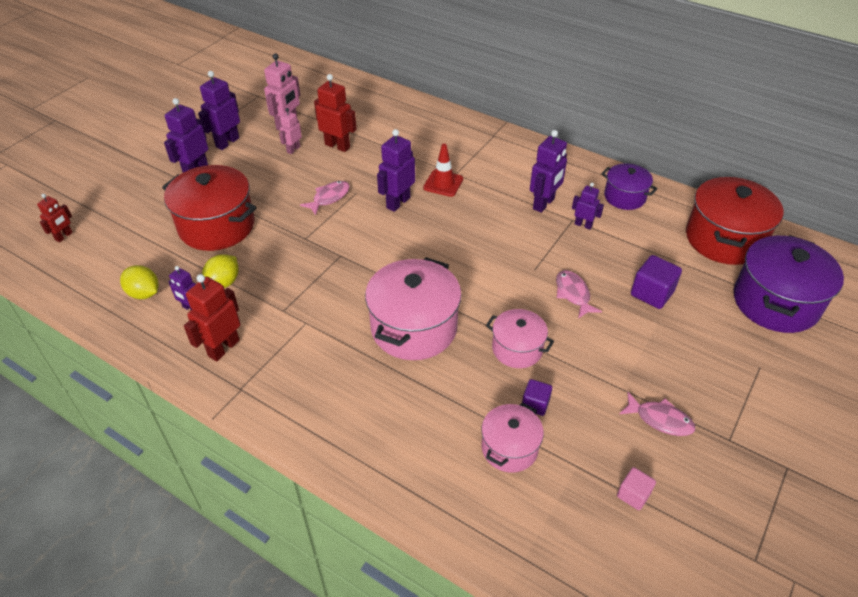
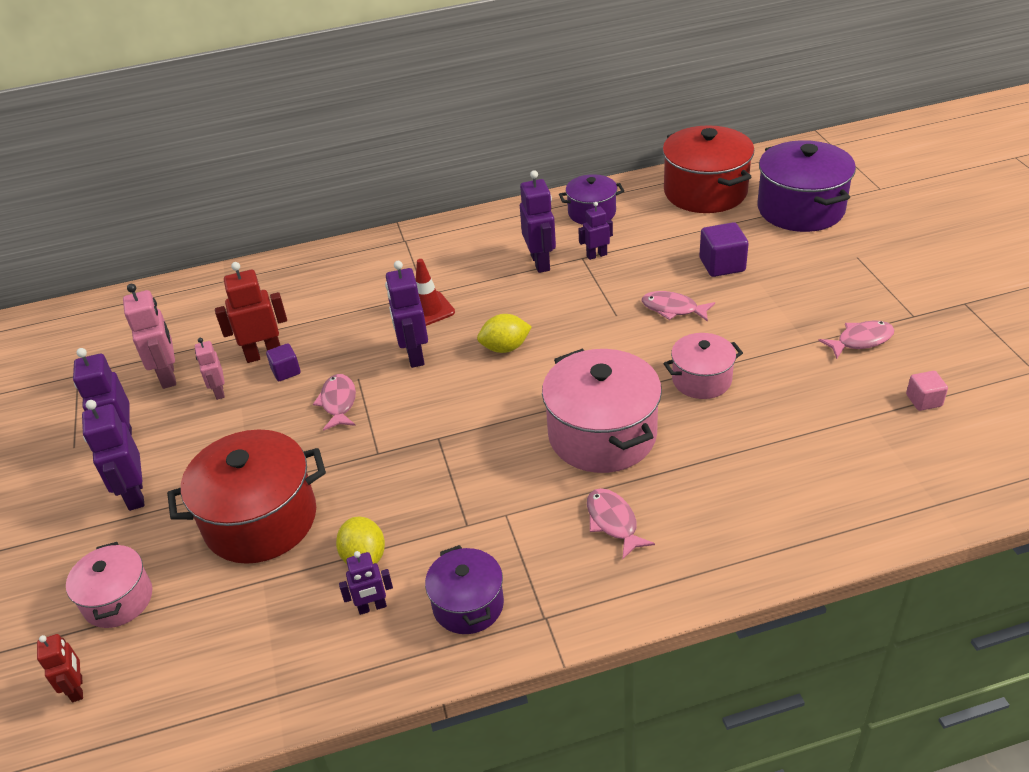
camera: 45 degrees left, 5 degrees down
yellow lemon [120,265,159,299] -> yellow lemon moved to [477,314,532,353]
red robot [184,274,240,361] -> purple pot [425,545,504,634]
pink pot [481,402,544,473] -> pink pot moved to [66,542,152,628]
purple cube [522,379,552,416] -> purple cube moved to [266,343,301,381]
none -> pink fish [587,488,655,559]

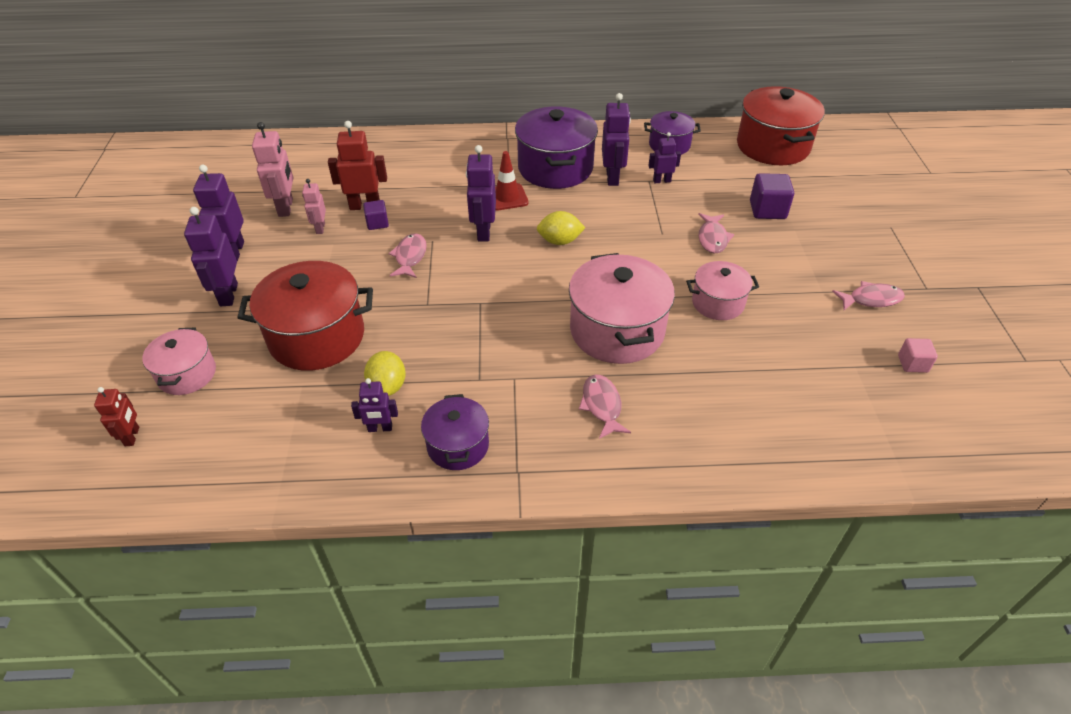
camera: 10 degrees right, 5 degrees up
pink fish [642,291,715,322] -> pink fish turned 120 degrees counterclockwise [698,213,734,254]
purple pot [757,140,856,232] -> purple pot moved to [515,107,598,189]

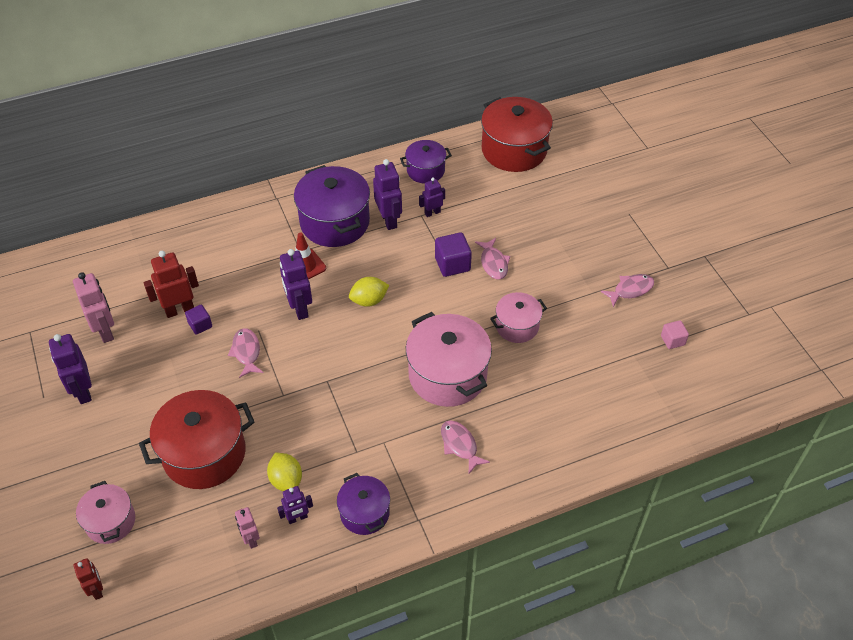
camera: 20 degrees left, 5 degrees up
purple robot [184,207,238,306] -> none
pink robot [302,179,326,234] -> pink robot moved to [235,507,260,549]
purple cube [750,173,794,219] -> purple cube moved to [435,232,472,277]

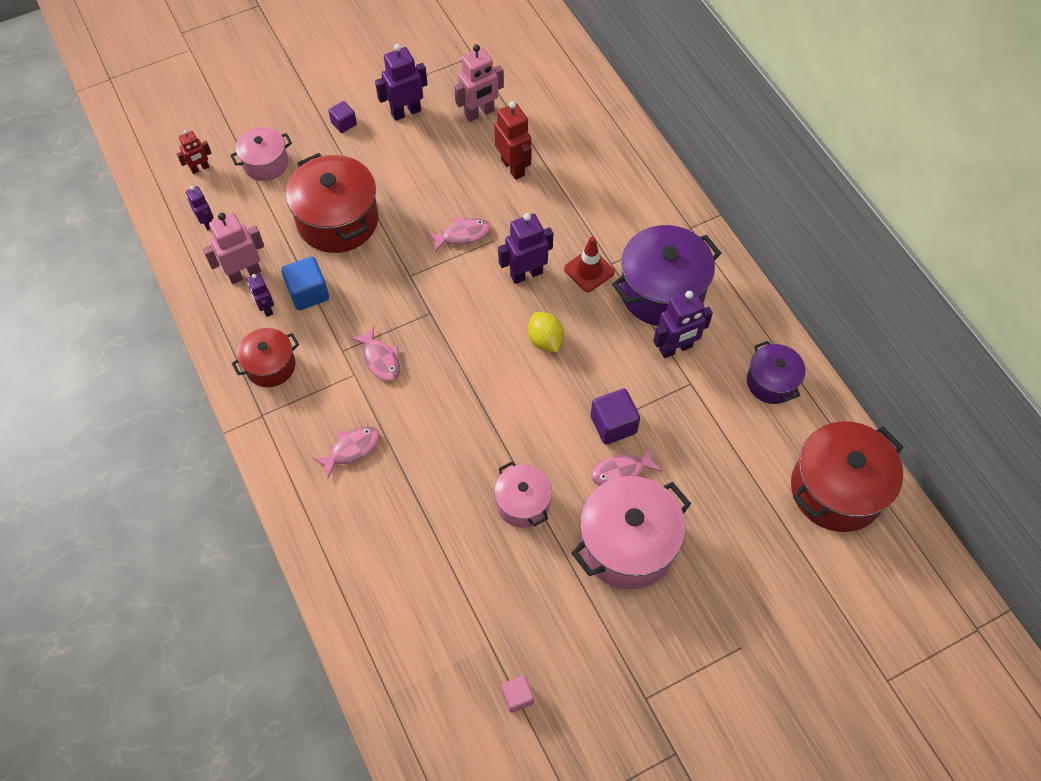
camera: 85 degrees right, 10 degrees up
purple cube [185,304,212,335] -> purple cube moved to [328,101,357,133]
pink robot [235,507,260,549] -> pink robot [203,213,264,284], size x1.67
yellow lemon [267,452,302,491] -> blue cube [281,257,329,310]
purple pot [337,473,390,535] -> red pot [232,328,299,387]
pink pot [406,312,492,407] -> pink pot moved to [571,476,691,589]
purple robot [419,177,445,217] -> purple robot moved to [186,186,214,230]
pink fish [600,274,654,307] -> pink fish moved to [351,326,400,381]

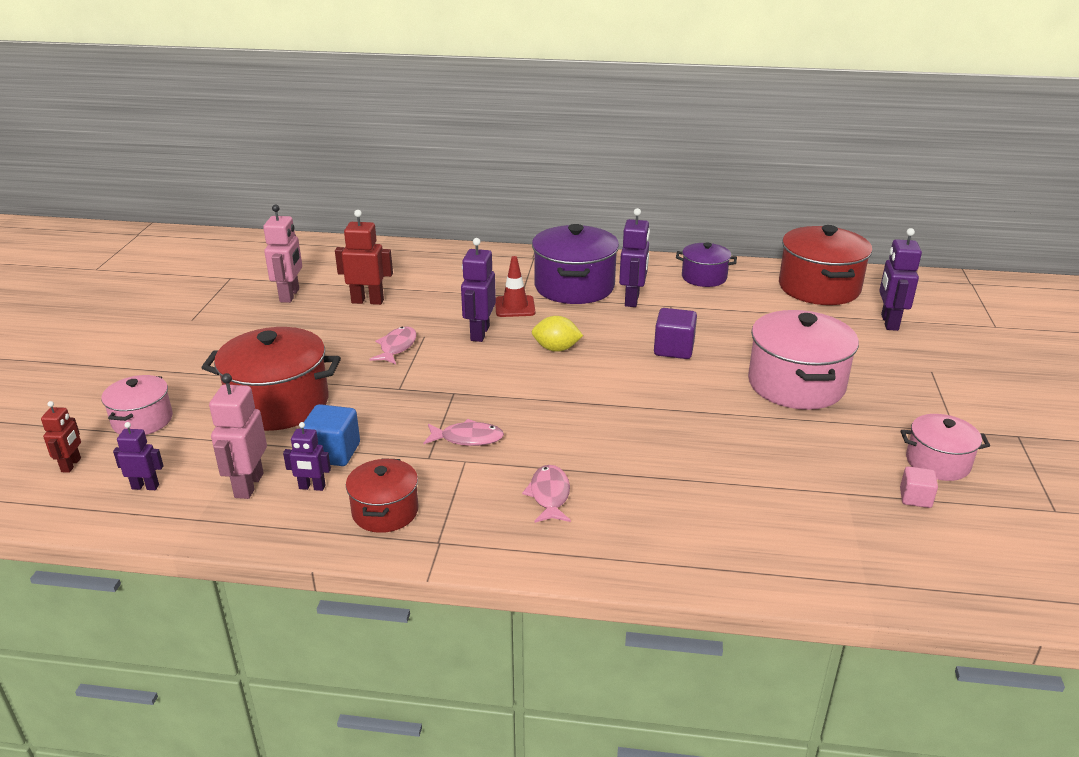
camera: 55 degrees left, 30 degrees down
purple cube [328,101,357,133] -> none
purple robot [375,44,428,121] -> purple robot moved to [879,228,922,331]
pink pot [494,461,552,528] -> pink pot moved to [901,414,990,481]
pink fish [591,447,662,485] -> none

